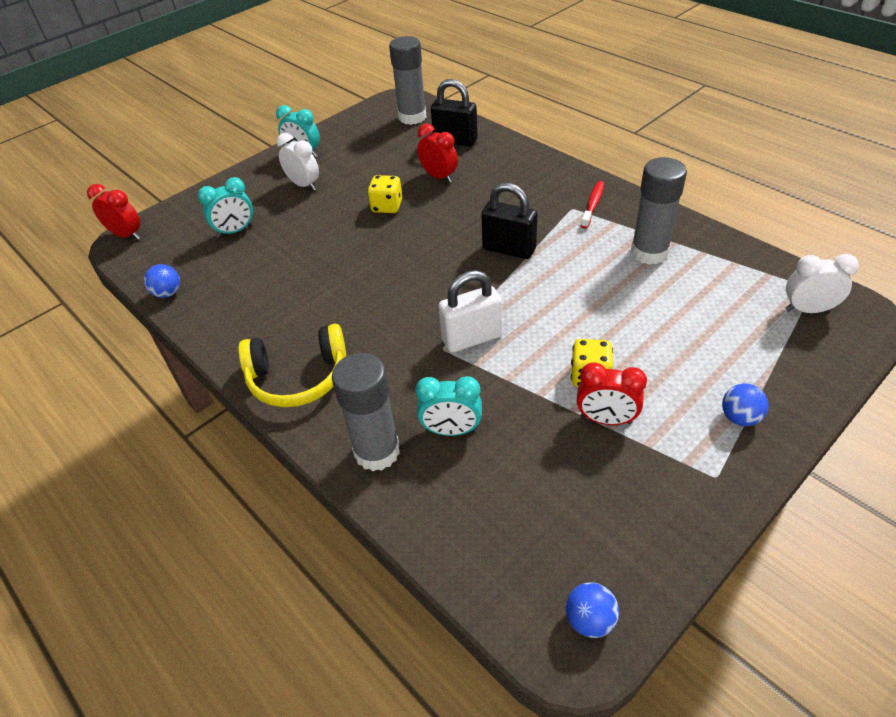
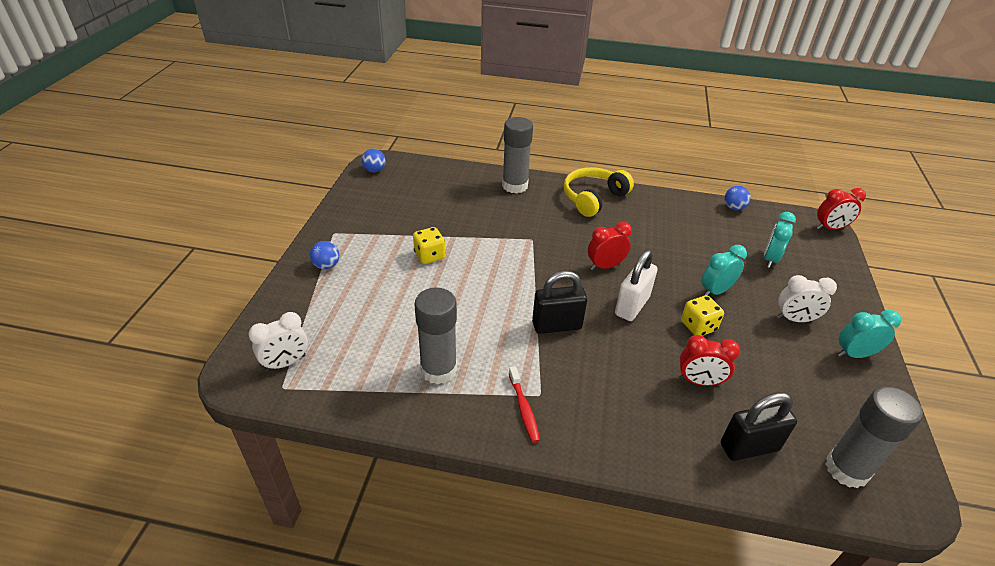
camera: 140 degrees right, 5 degrees down
turquoise clock [415,376,482,436] -> turquoise clock moved to [702,245,747,296]
white padlock [439,270,502,353] -> white padlock moved to [615,250,658,321]
red clock [577,362,647,425] -> red clock moved to [588,222,632,270]

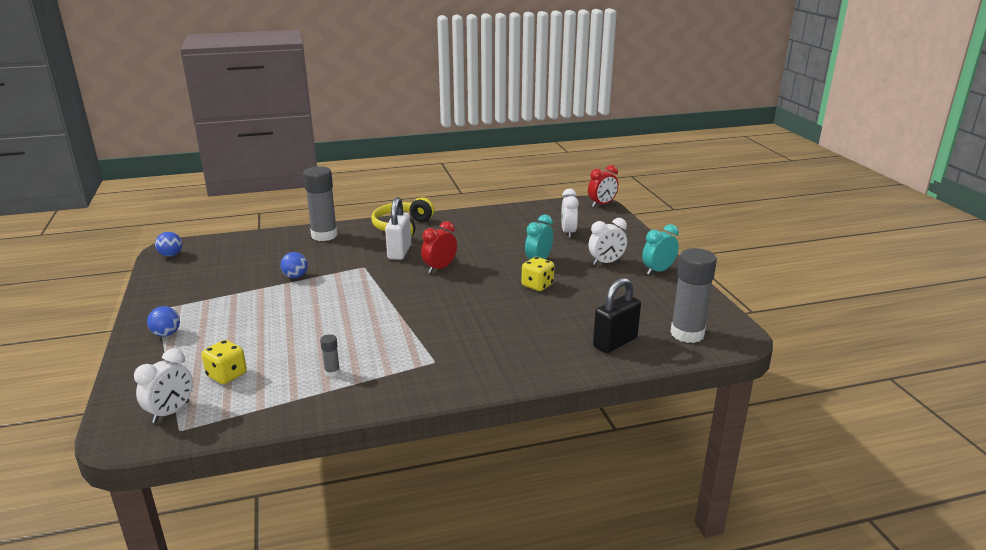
camera: 25 degrees left, 15 degrees down
yellow dice [413,227,445,264] -> yellow dice moved to [201,340,247,384]
grey glue stick [414,288,457,385] -> grey glue stick [320,334,340,377], size x0.43
red toothbrush [509,366,540,443] -> none
black padlock [532,271,587,334] -> none
white padlock [615,250,658,321] -> white padlock moved to [385,197,411,260]
red clock [679,335,740,386] -> none
blue ball [724,186,751,210] -> blue ball moved to [280,252,308,278]
turquoise clock [764,212,796,268] -> white clock [561,189,579,238]

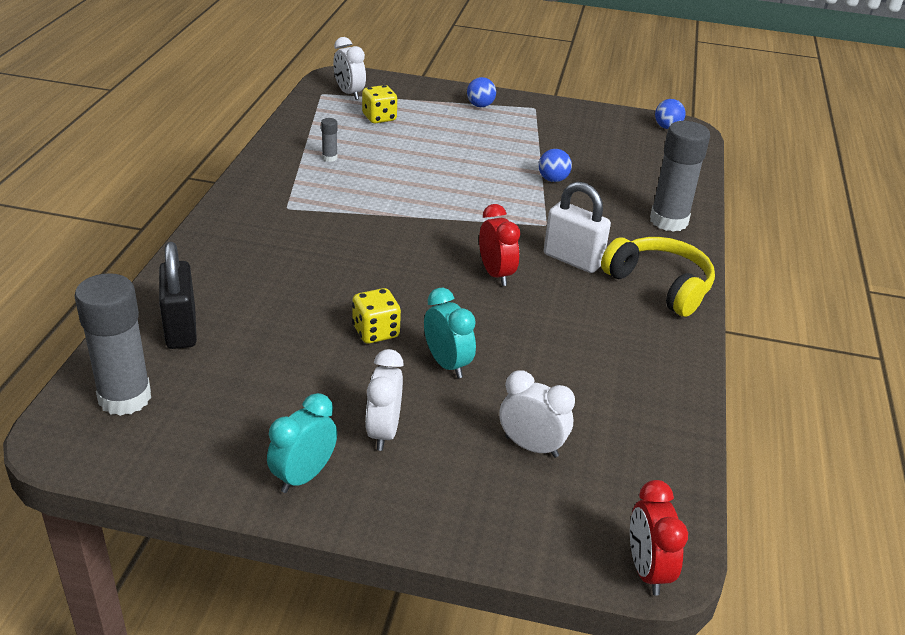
camera: 115 degrees right, 10 degrees up
turquoise clock [642,224,679,275] -> turquoise clock turned 135 degrees counterclockwise [267,393,337,493]

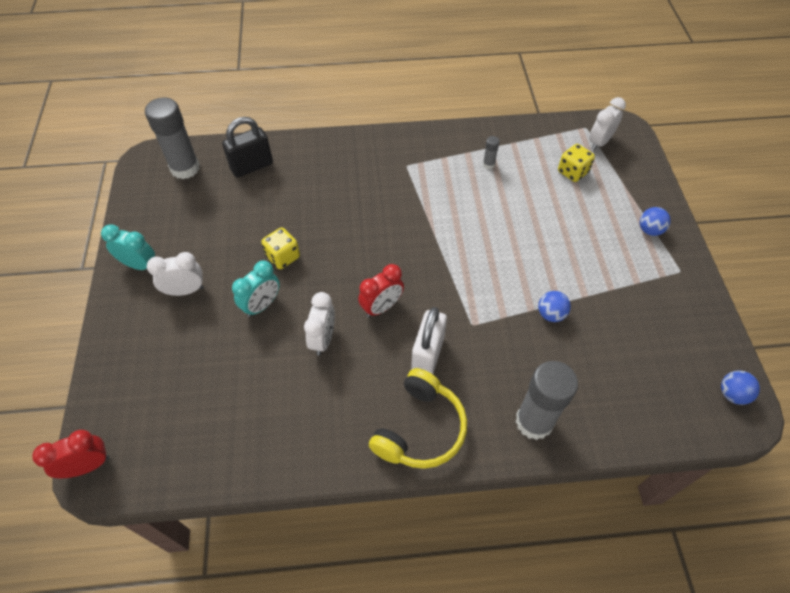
camera: 75 degrees right, 20 degrees up
white clock [499,370,575,458] -> white clock moved to [304,292,335,356]

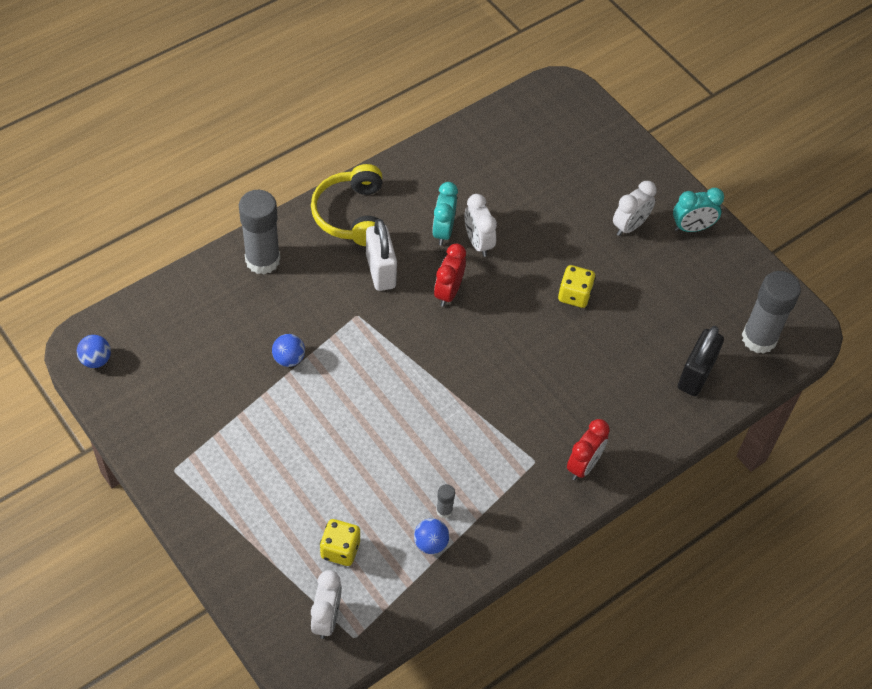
camera: 145 degrees right, 0 degrees up
red clock [32,430,109,478] -> red clock moved to [567,419,610,480]
turquoise clock [232,261,280,317] -> turquoise clock moved to [432,182,458,245]
blue ball [640,207,671,236] -> blue ball moved to [414,518,449,554]

